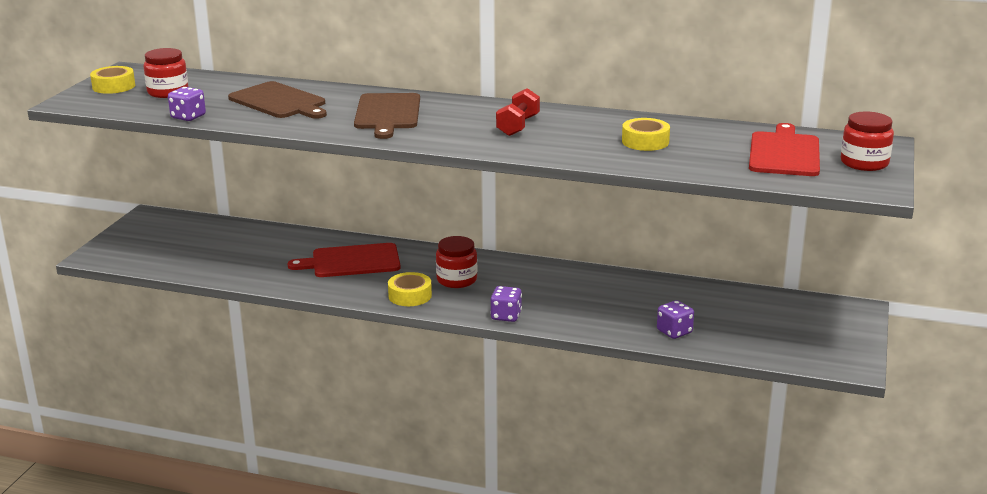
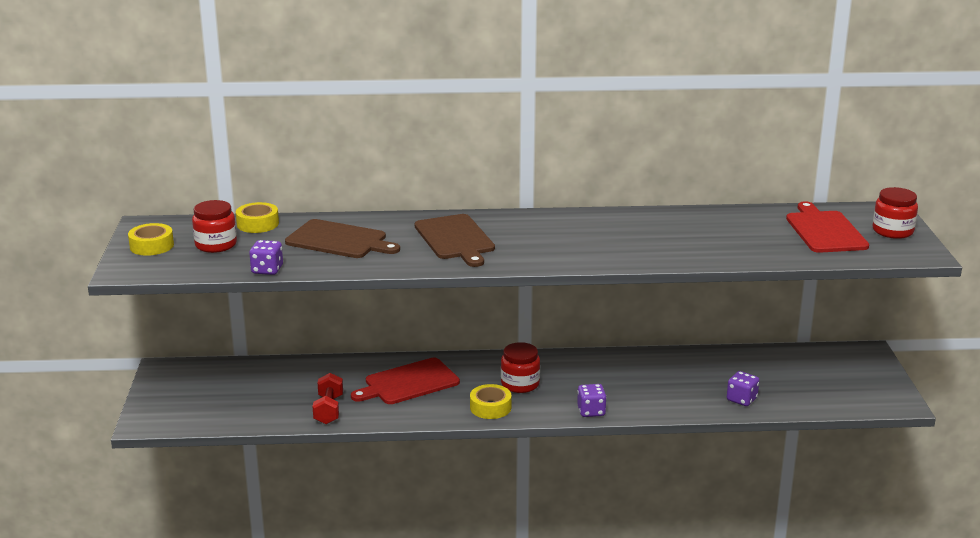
camera: 20 degrees left, 0 degrees up
red dumbbell [496,88,540,136] -> red dumbbell moved to [313,373,343,424]
yellow tape [622,118,670,151] -> yellow tape moved to [236,202,279,233]

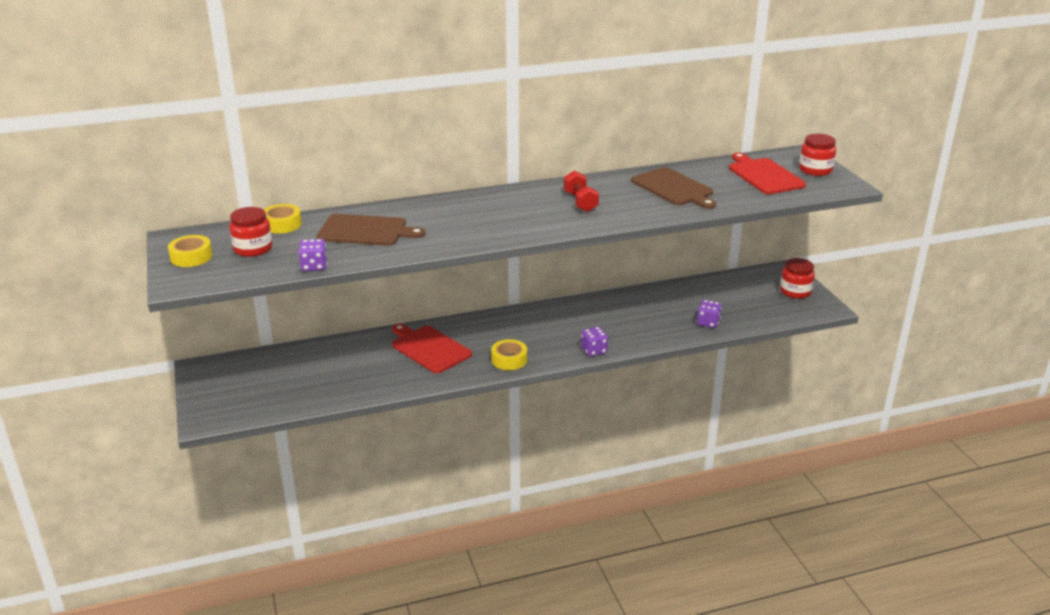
camera: 15 degrees left, 5 degrees up
red dumbbell [313,373,343,424] -> red dumbbell moved to [564,170,599,212]
red cutting board [351,358,460,404] -> red cutting board turned 90 degrees clockwise [392,324,472,373]
brown cutting board [414,214,495,267] -> brown cutting board moved to [631,167,716,209]
red jar [501,342,540,393] -> red jar moved to [780,258,815,299]

